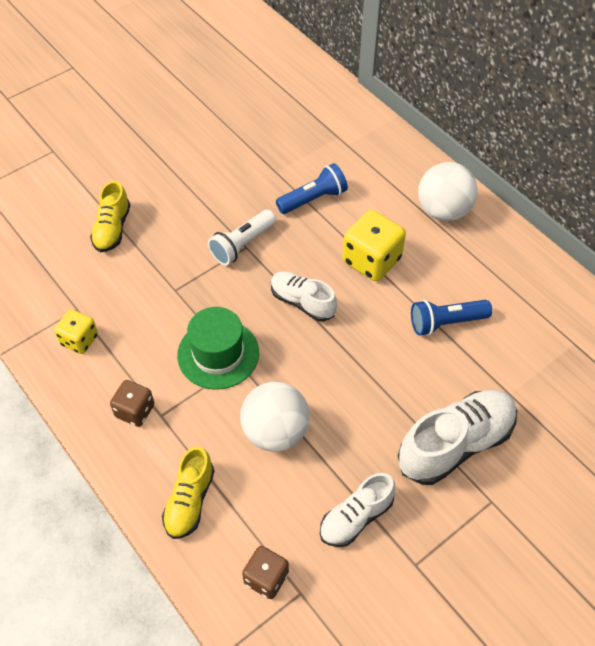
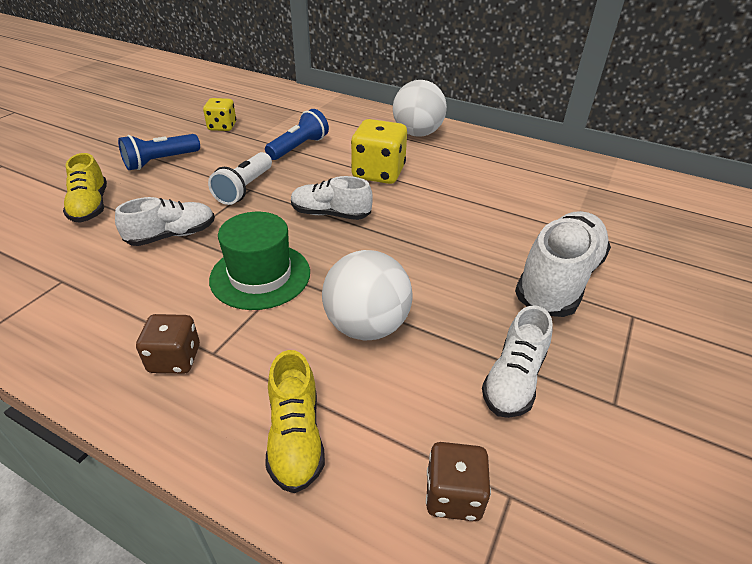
camera: 25 degrees left, 15 degrees down
yellow dice [54,309,98,354] -> yellow dice moved to [203,98,236,131]
blue flashlight [411,300,492,336] -> blue flashlight moved to [118,134,200,170]
none -> white shoe [115,197,215,246]

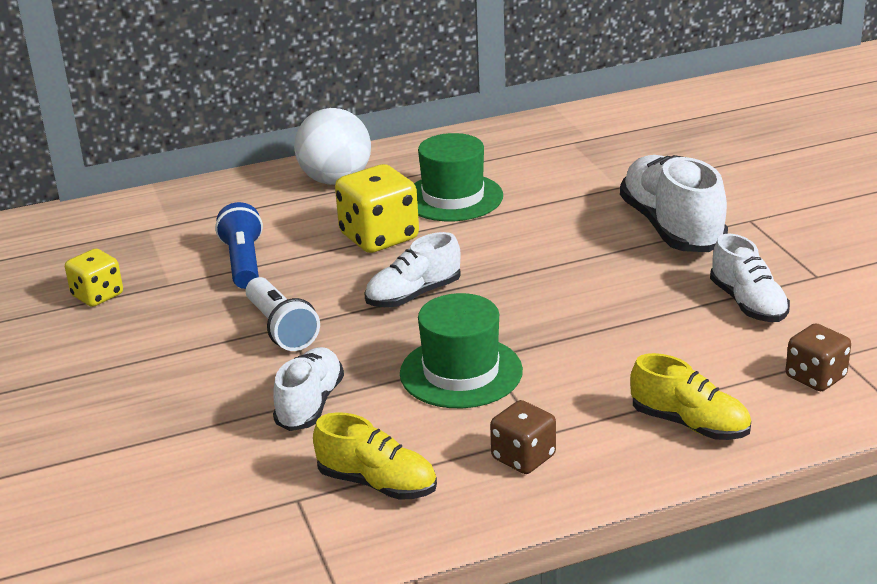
camera: 45 degrees left, 10 degrees down
yellow shoe [63,153,107,223] -> yellow shoe moved to [313,412,437,500]
blue flashlight [118,134,200,170] -> none
white ball [322,250,412,341] -> none
none -> green hat [414,133,503,221]

